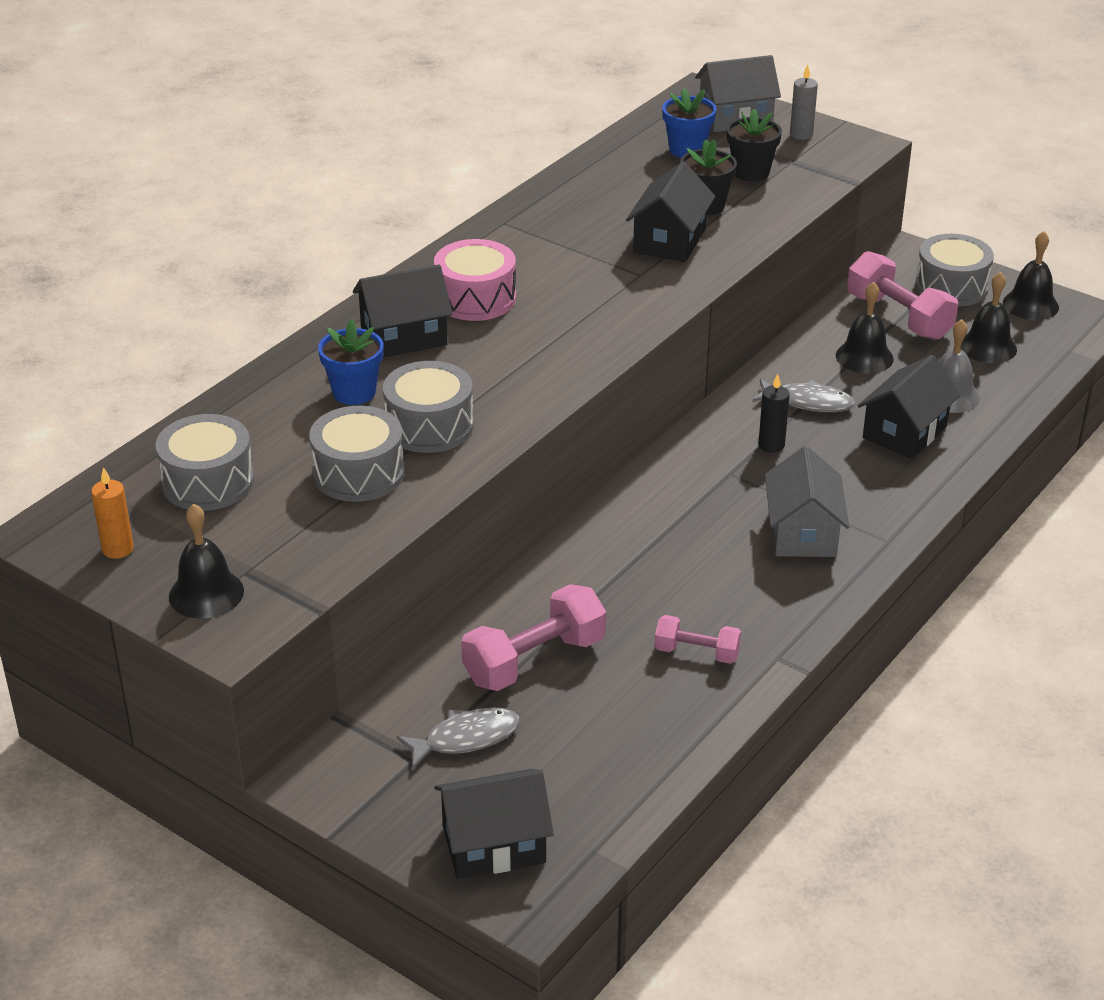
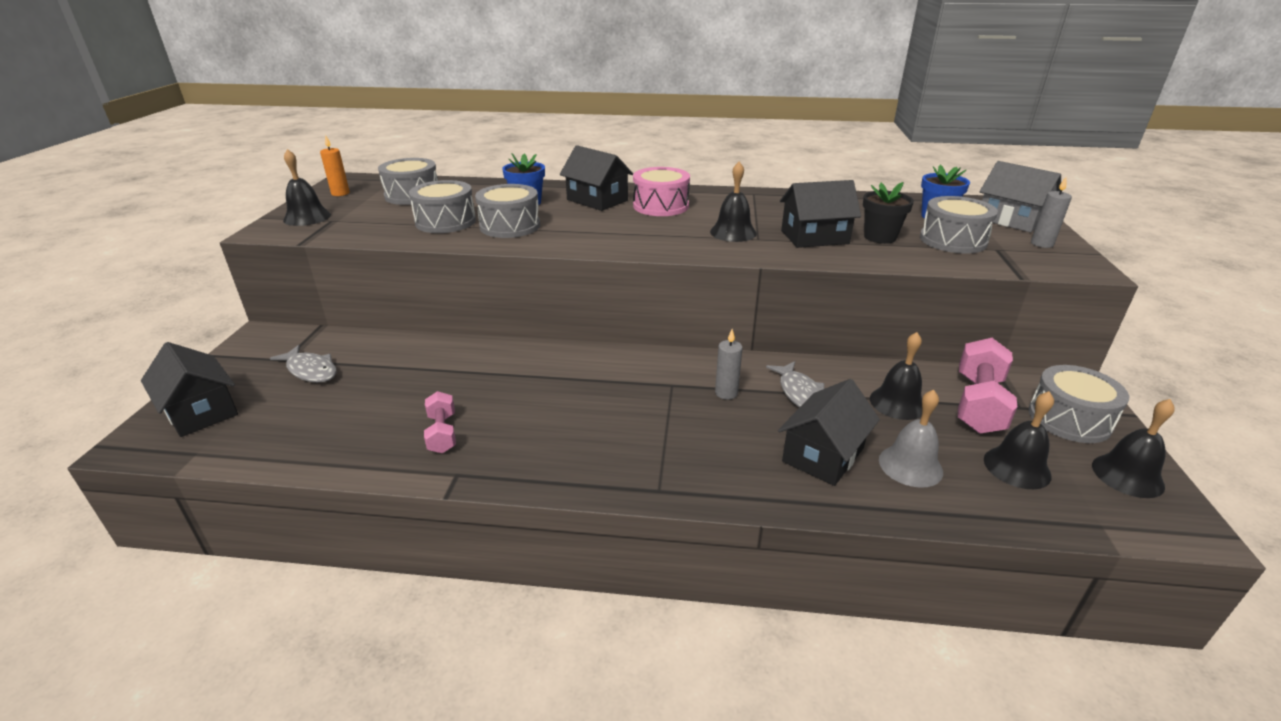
camera: 60 degrees right, 5 degrees down
pink dumbbell [461,584,606,691] -> none
black flower pot [726,109,782,181] -> grey drum [920,196,998,254]
black candle [758,374,790,453] -> grey candle [715,329,743,400]
grey house [765,446,849,557] -> none
black house [858,355,961,459] -> black house turned 60 degrees counterclockwise [778,379,880,486]
none -> black bell [710,162,757,242]

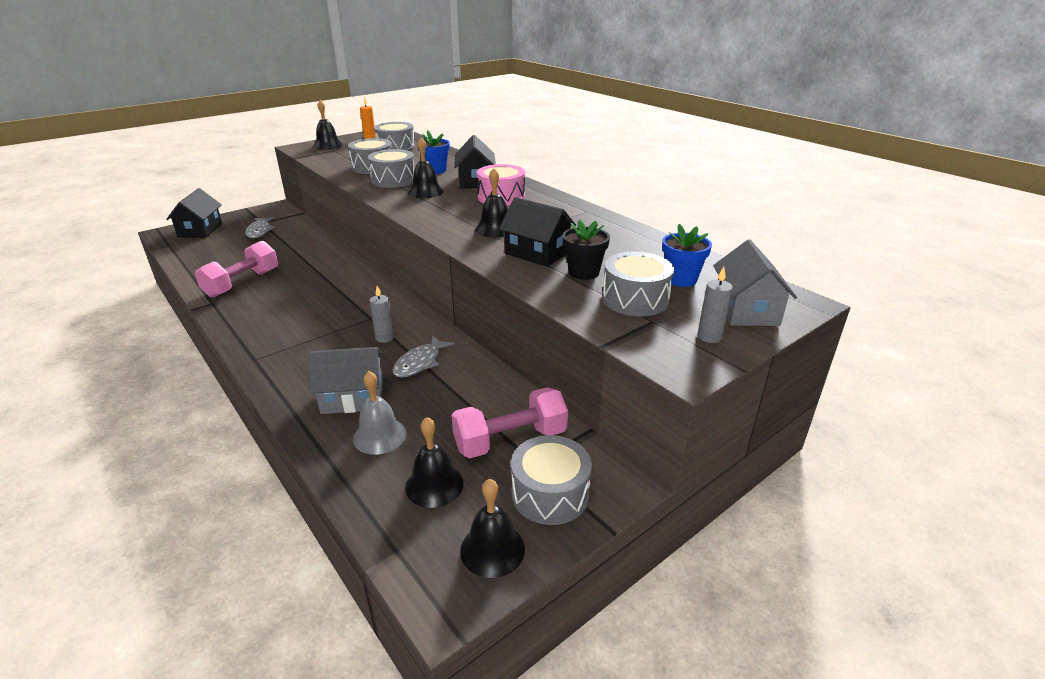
camera: 45 degrees right, 0 degrees up
pink dumbbell [424,391,456,453] -> pink dumbbell [195,241,278,298], size x1.73
black house [778,379,880,486] -> grey house [309,347,383,414]
black bell [870,332,922,420] -> black bell moved to [408,137,444,198]

